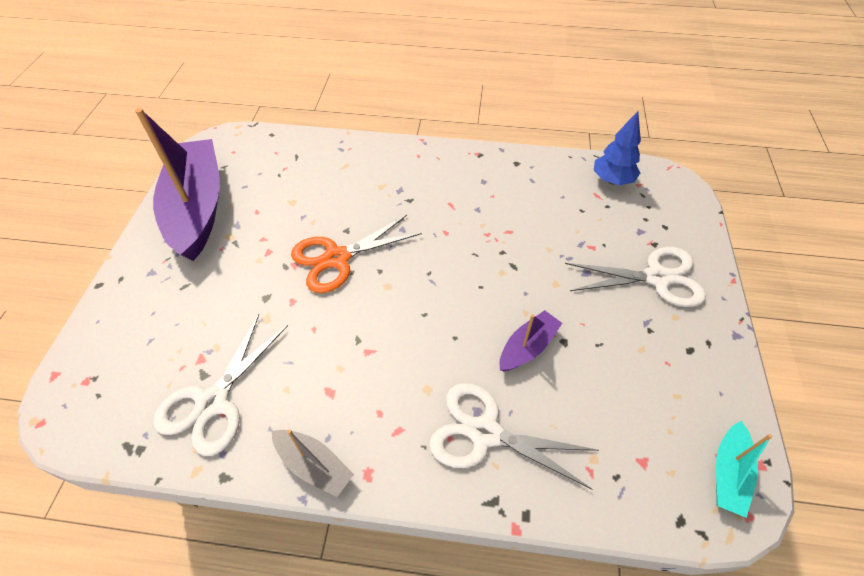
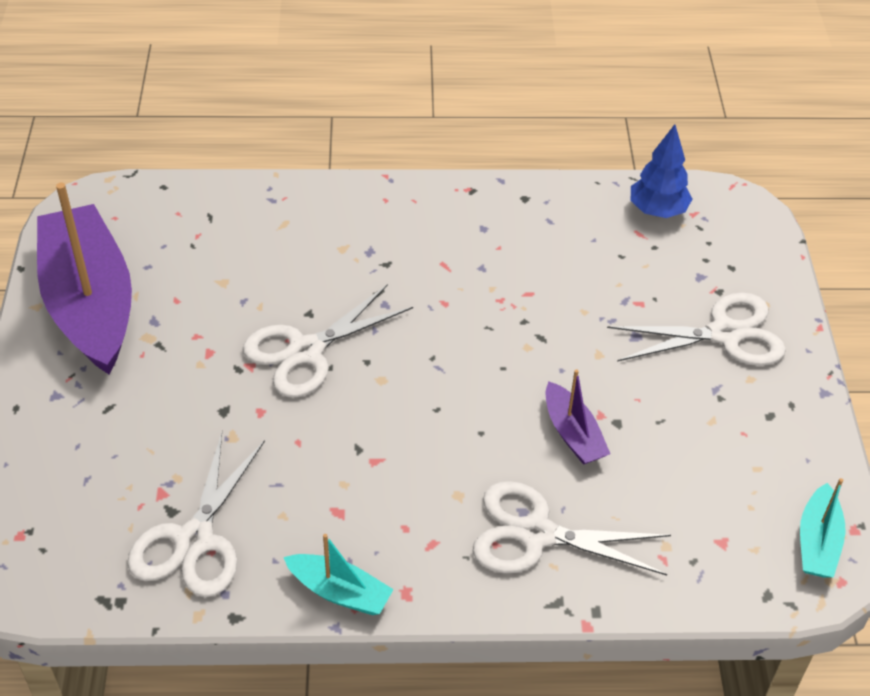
camera: 10 degrees left, 5 degrees down
grey boat [271,429,354,497] -> turquoise boat [283,534,394,615]
orange scissors [291,215,422,293] -> white scissors [243,284,413,397]
purple boat [500,310,562,371] -> purple boat turned 120 degrees clockwise [546,369,610,465]

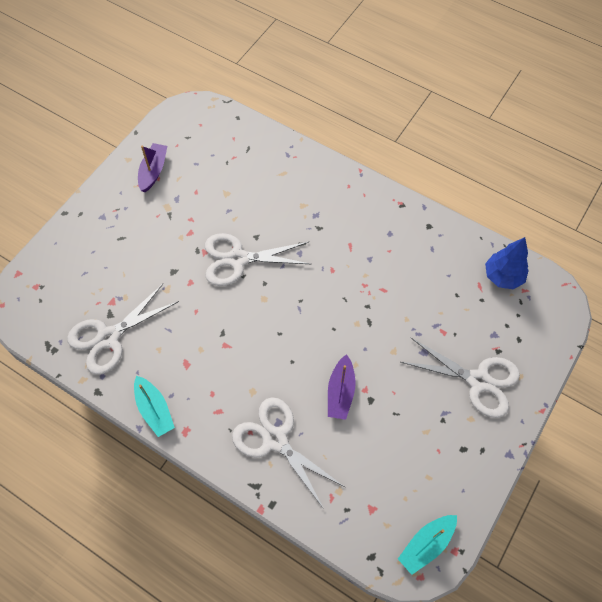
camera: 35 degrees right, 15 degrees up
purple boat [37,183,132,375] -> purple boat [138,143,167,192], size x0.45

